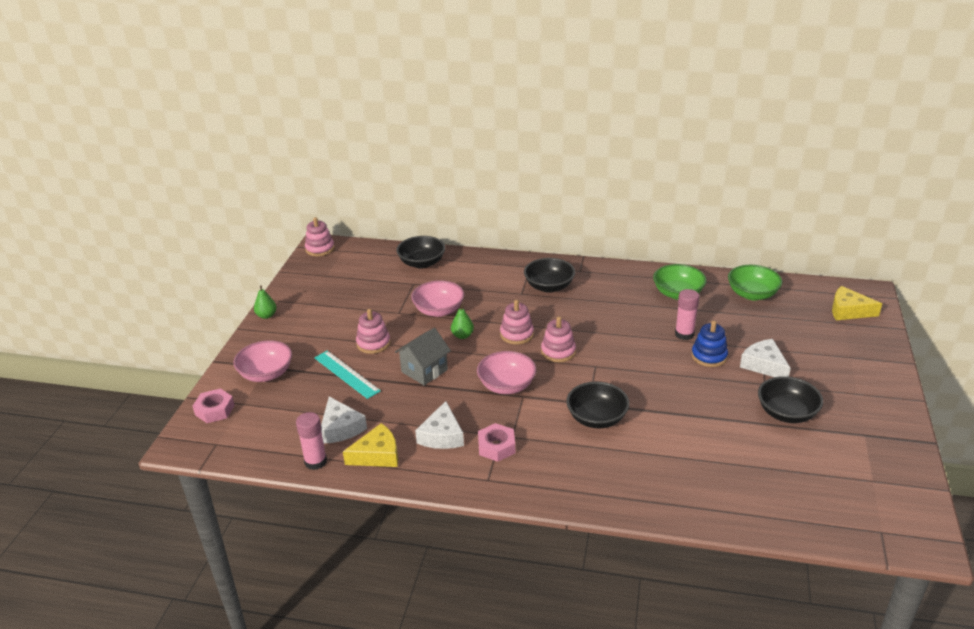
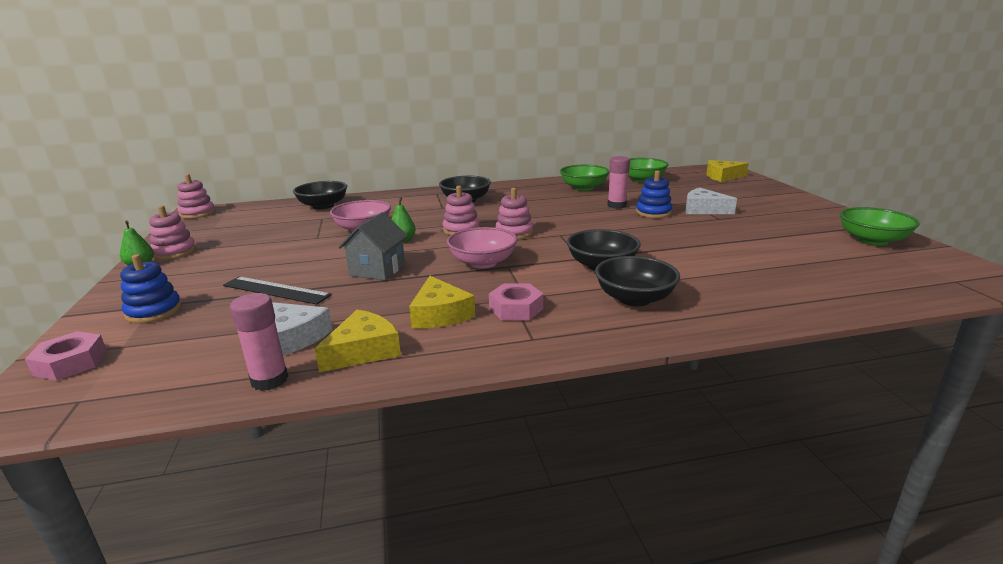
camera: 25 degrees left, 10 degrees down
pink bowl [233,340,292,382] -> blue stacking toy [120,254,182,324]
turquoise ruler [314,351,381,399] -> black ruler [223,277,332,305]
pink stacking toy [356,309,390,354] -> pink stacking toy moved to [149,205,196,260]
white cheese [415,401,464,449] -> yellow cheese [409,276,475,328]
black bowl [758,376,823,423] -> black bowl moved to [595,256,680,306]
none -> green bowl [840,207,919,245]

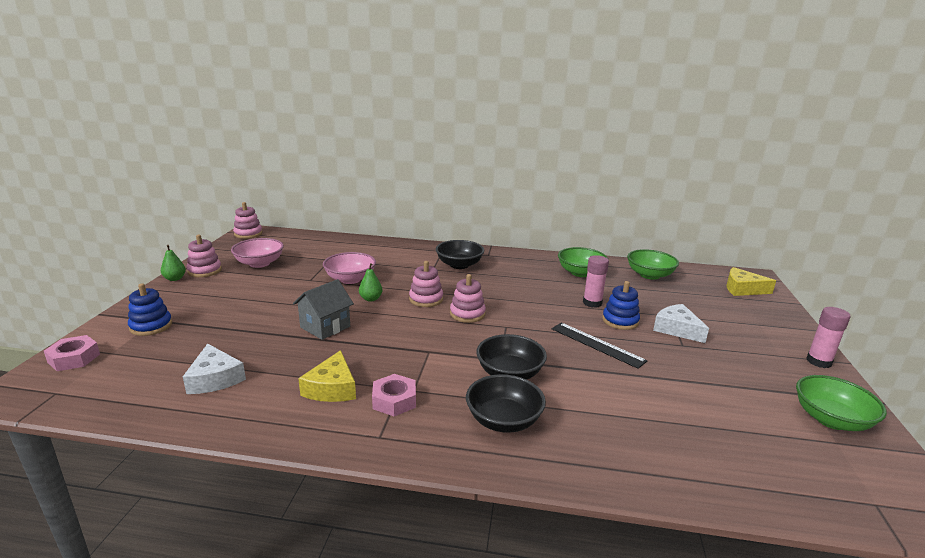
camera: 20 degrees right, 0 degrees up
black ruler [223,277,332,305] -> black ruler moved to [551,323,647,369]
pink glue stick [230,293,288,391] -> pink glue stick moved to [806,307,850,368]
black bowl [293,181,347,209] -> none
yellow cheese [314,310,401,372] -> none
pink bowl [447,227,517,269] -> pink bowl moved to [231,238,284,268]

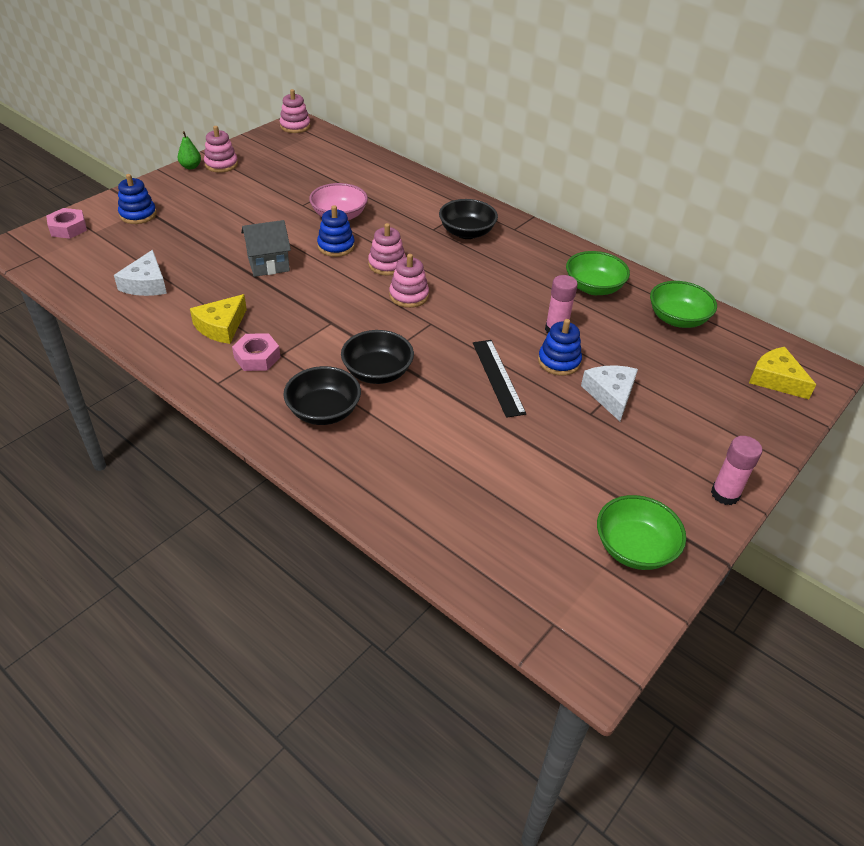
camera: 30 degrees right, 20 degrees up
pink bowl [231,238,284,268] -> none
green pear [359,263,383,302] -> blue stacking toy [317,205,355,257]

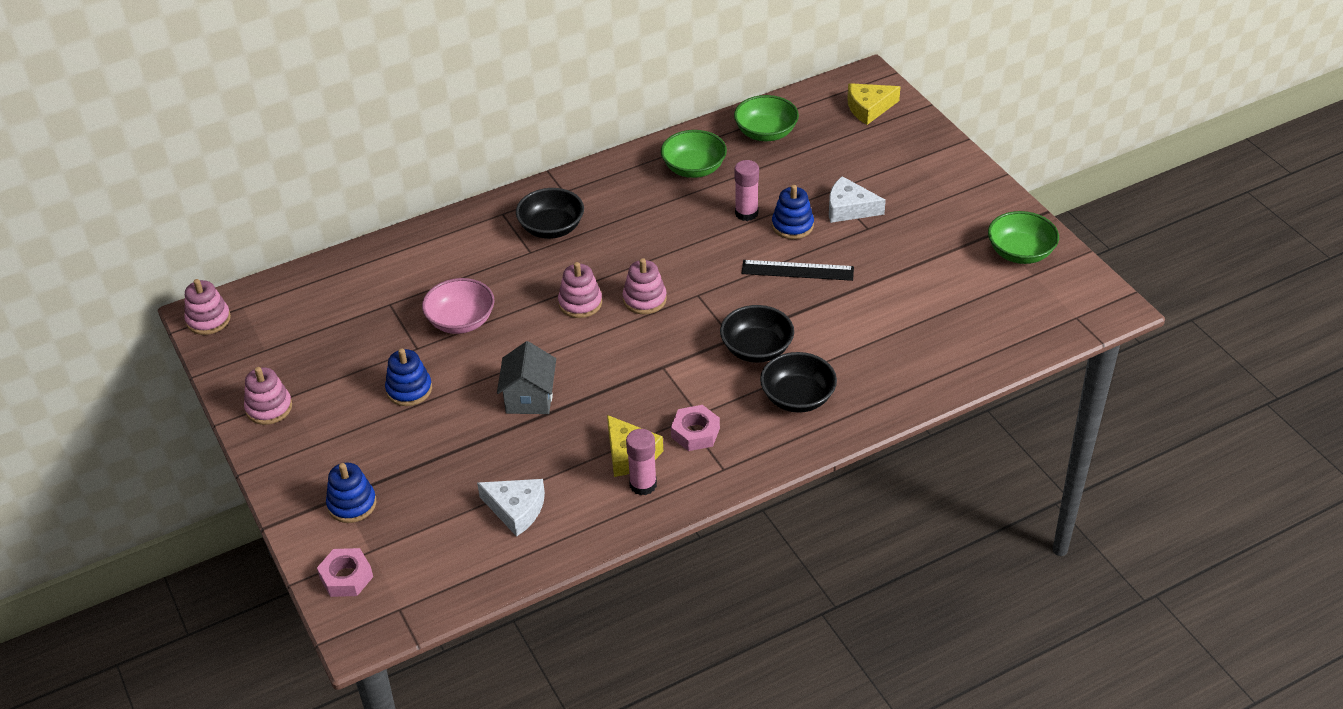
camera: 65 degrees left, 0 degrees up
green pear [178,131,201,169] -> none
blue stacking toy [317,205,355,257] -> blue stacking toy moved to [385,349,432,406]
pink glue stick [711,436,762,505] -> pink glue stick moved to [626,429,657,495]

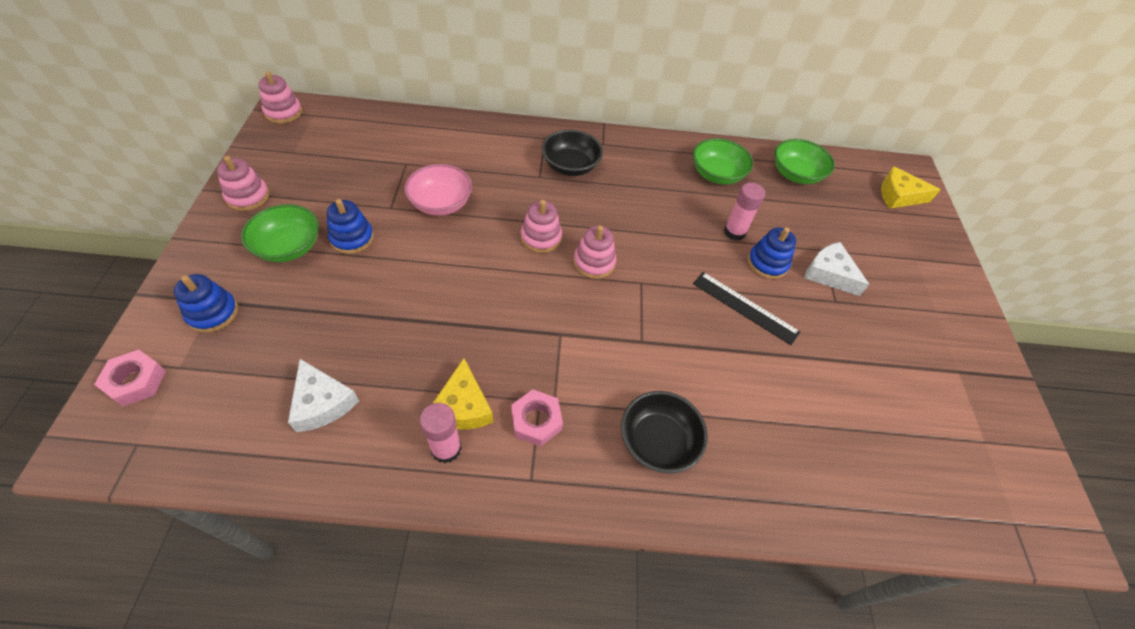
camera: 25 degrees right, 10 degrees up
grey house [497,341,556,414] -> none
black bowl [720,305,794,363] -> none
green bowl [988,211,1059,264] -> green bowl moved to [241,204,319,262]

